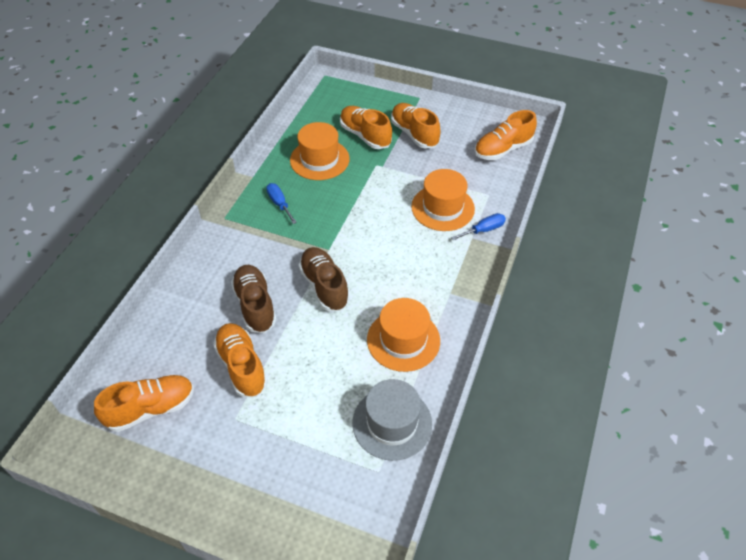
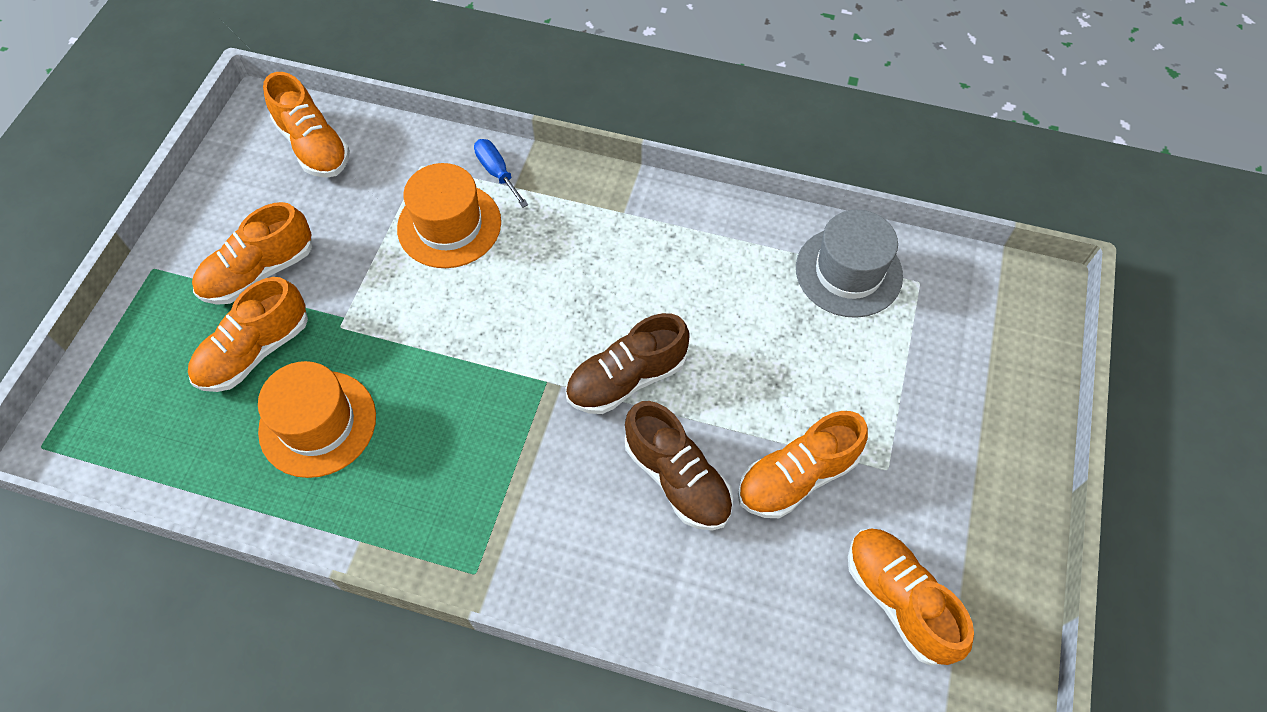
camera: 95 degrees left, 10 degrees up
brown shoe [231,265,277,333] -> brown shoe turned 105 degrees counterclockwise [625,401,733,531]
blue screwdriver [266,183,297,224] -> none
orange hat [367,298,440,372] -> none

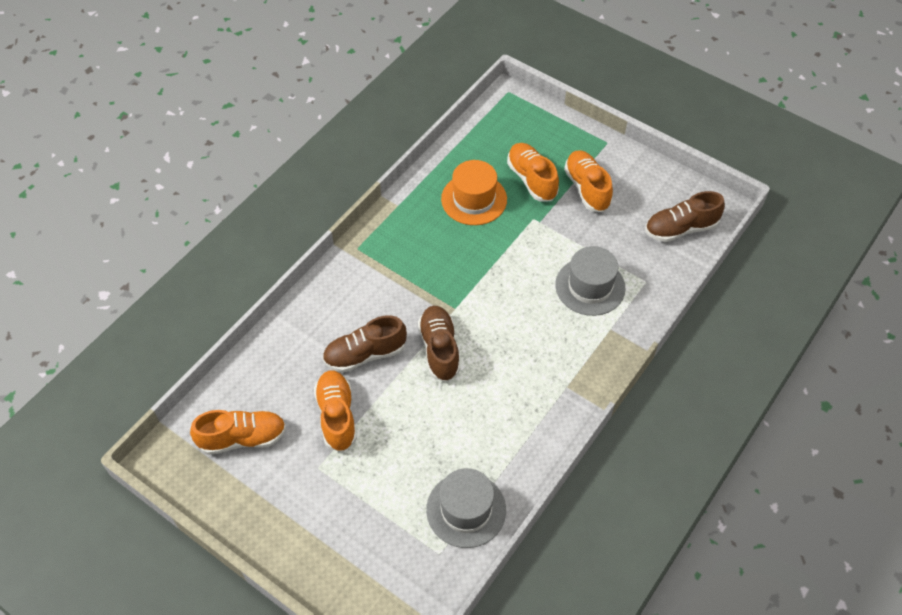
camera: 110 degrees right, 5 degrees down
orange shoe [263,72,350,178] -> brown shoe [645,191,725,242]
orange hat [397,163,501,268] -> grey hat [555,246,626,316]
blue screwdriver [474,139,528,208] -> none

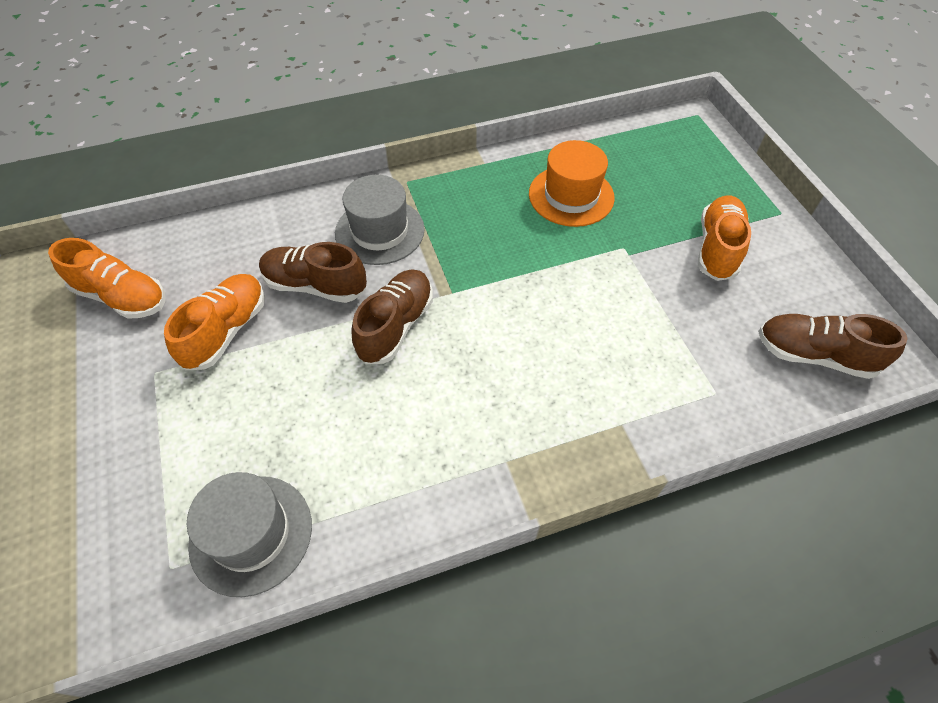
camera: 35 degrees right, 0 degrees up
orange shoe [507,143,559,202] -> none
grey hat [555,246,626,316] -> grey hat moved to [335,175,425,265]

